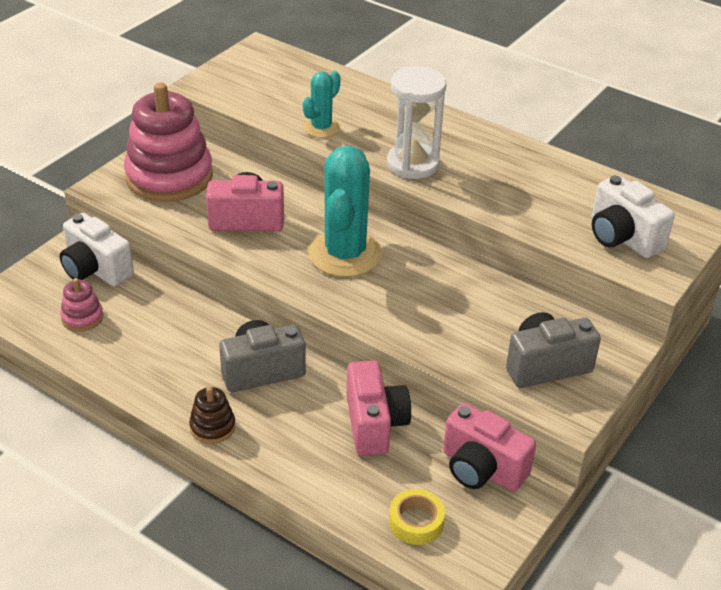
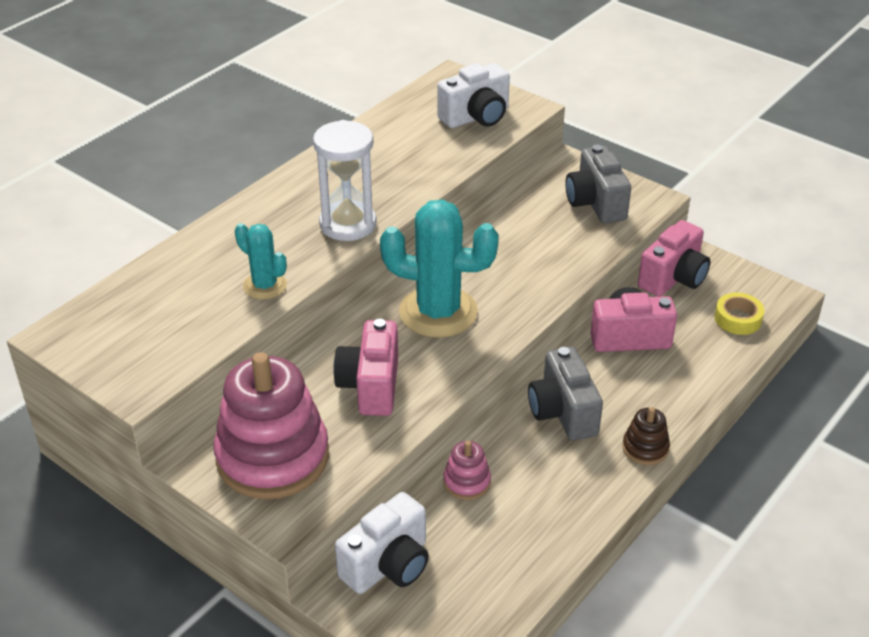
camera: 85 degrees left, 0 degrees up
pink stacking toy [60,278,103,331] -> pink stacking toy moved to [443,441,491,500]

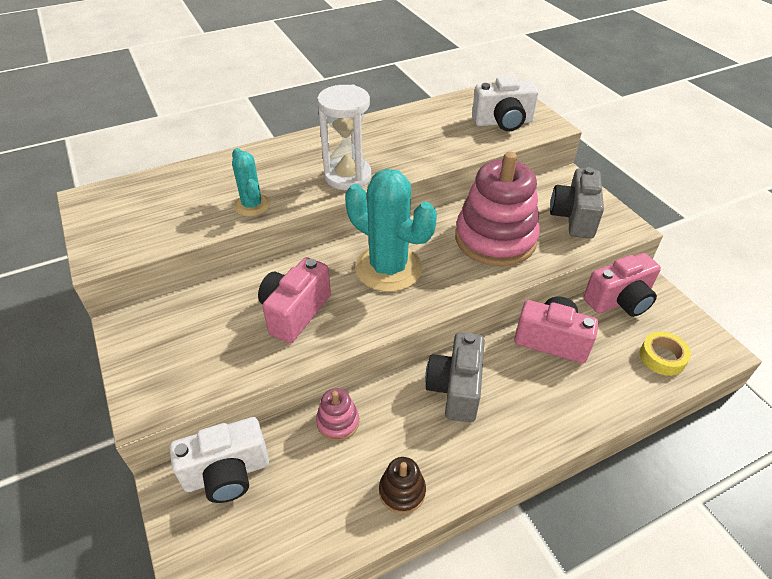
camera: 25 degrees right, 5 degrees up
pink stacking toy [214,352,329,499] -> pink stacking toy moved to [455,152,540,267]
brown stacking toy [622,407,670,465] -> brown stacking toy moved to [379,457,426,514]

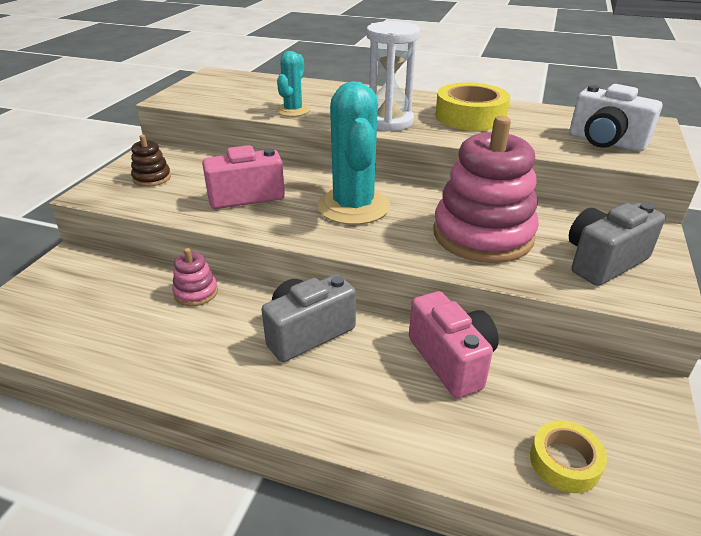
camera: 45 degrees right, 10 degrees down
white camera [169,417,269,503] -> none
brown stacking toy [379,457,426,514] -> brown stacking toy moved to [131,135,171,187]
pink camera [583,253,661,317] -> none
none -> yellow tape [435,82,510,131]

